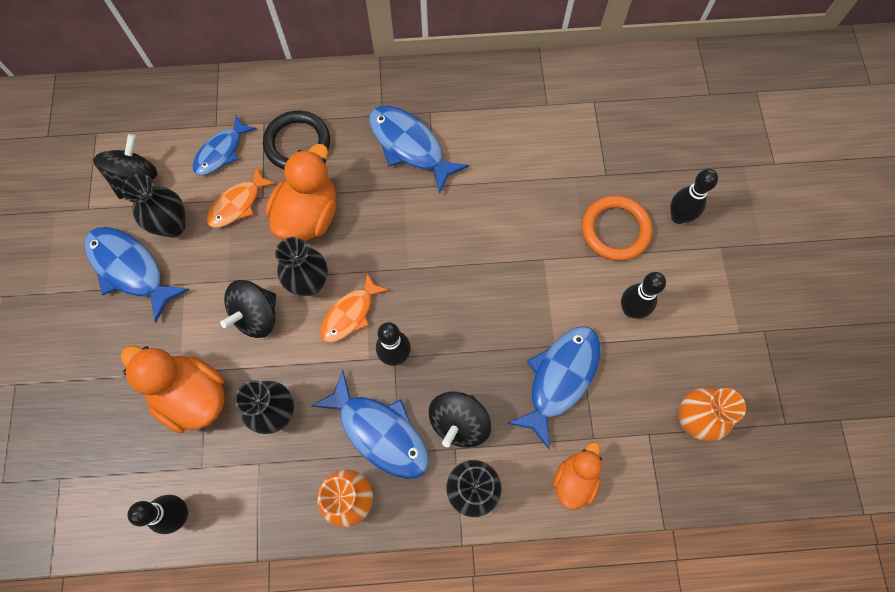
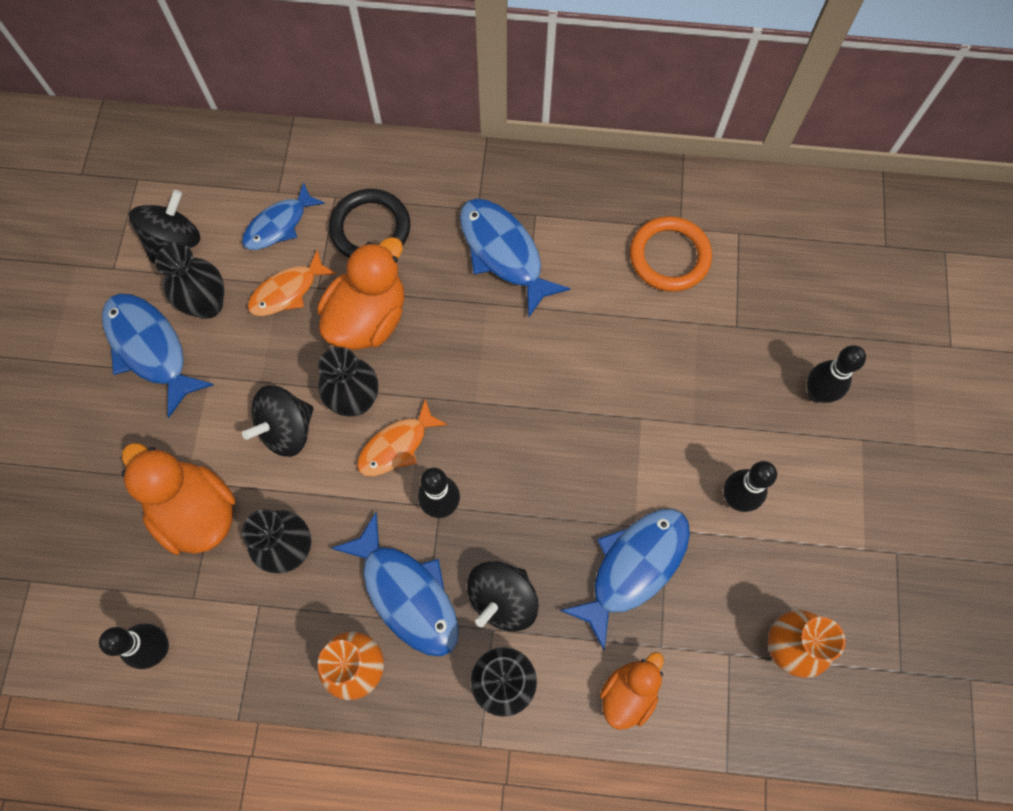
camera: 10 degrees right, 0 degrees up
orange ring [582,195,652,261] -> orange ring moved to [630,216,712,292]

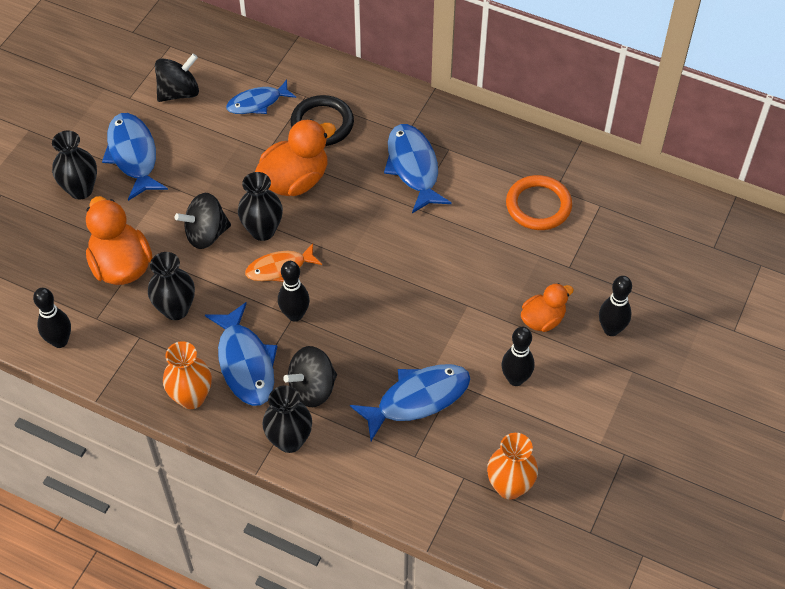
camera: 20 degrees right, 15 degrees down
black vase [155,243,224,319] -> black vase moved to [52,131,97,200]
orange fish [247,250,336,316] -> none
orange duck [600,652,664,730] -> orange duck moved to [521,283,574,332]

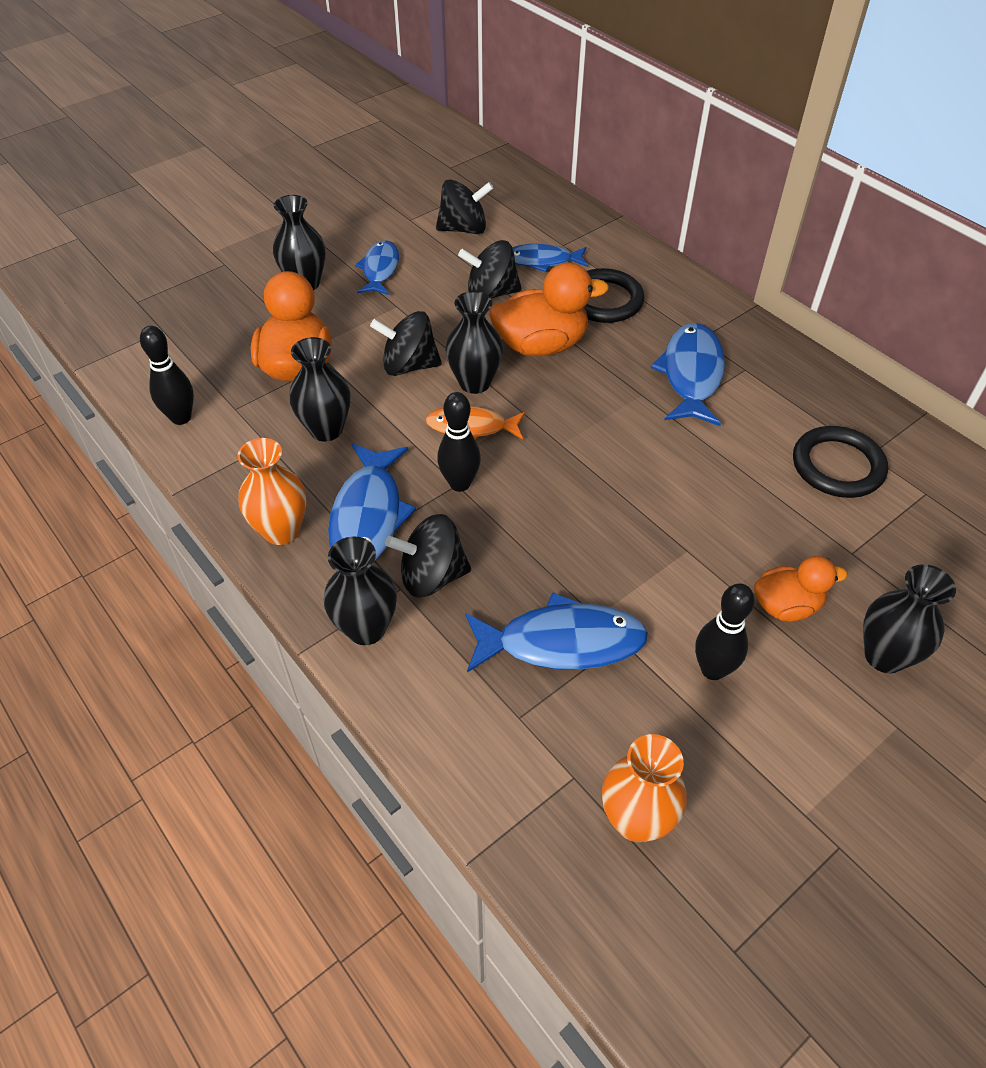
camera: 25 degrees right, 5 degrees down
blue fish [102,113,168,201] -> blue fish [355,240,399,295], size x0.66
orange ring [506,175,572,230] -> black ring [793,426,888,498]
black bowling pin [599,276,632,336] -> black vase [863,564,956,673]
none -> black spinning top [458,240,522,299]

